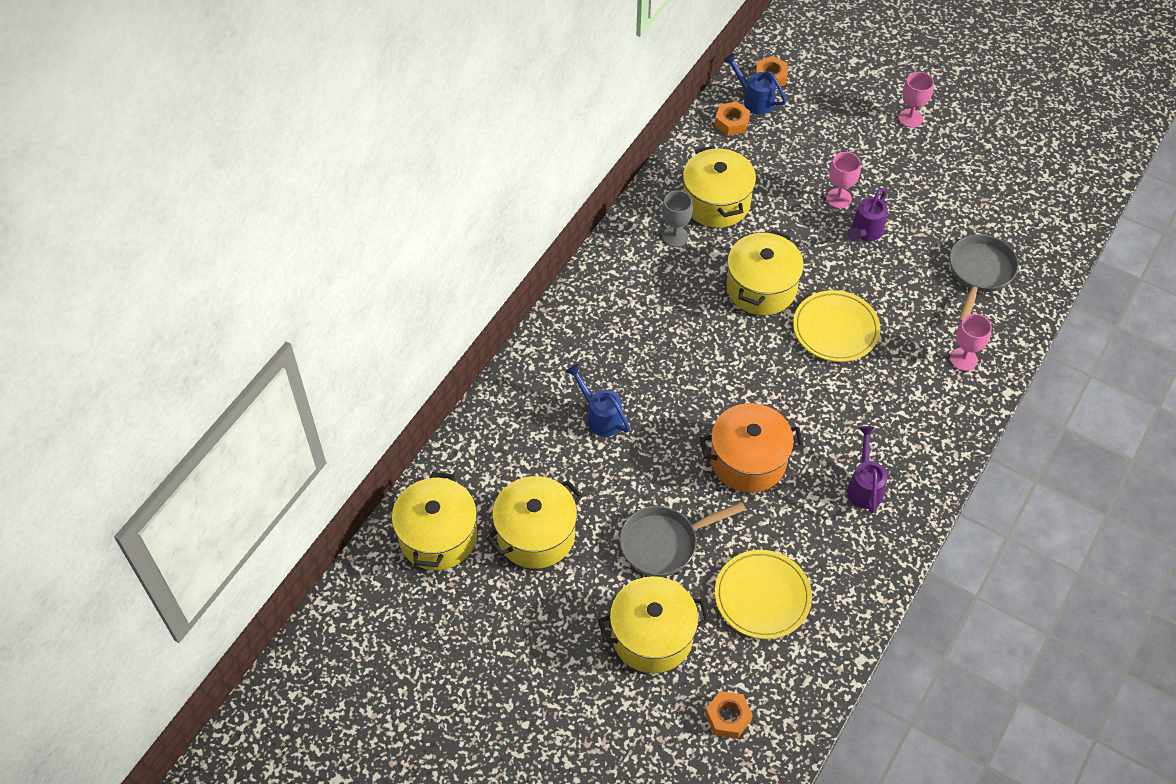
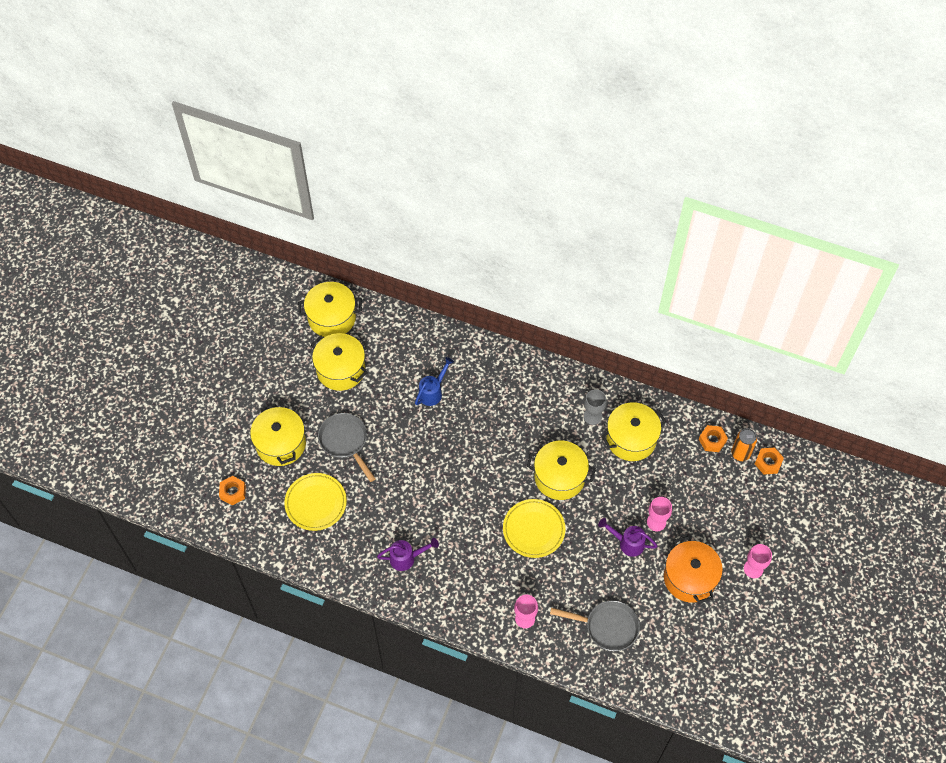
camera: 80 degrees right, 5 degrees up
orange pot [700,403,804,493] -> orange pot moved to [664,536,723,604]
blue watering can [723,53,786,114] -> orange can [731,428,757,461]

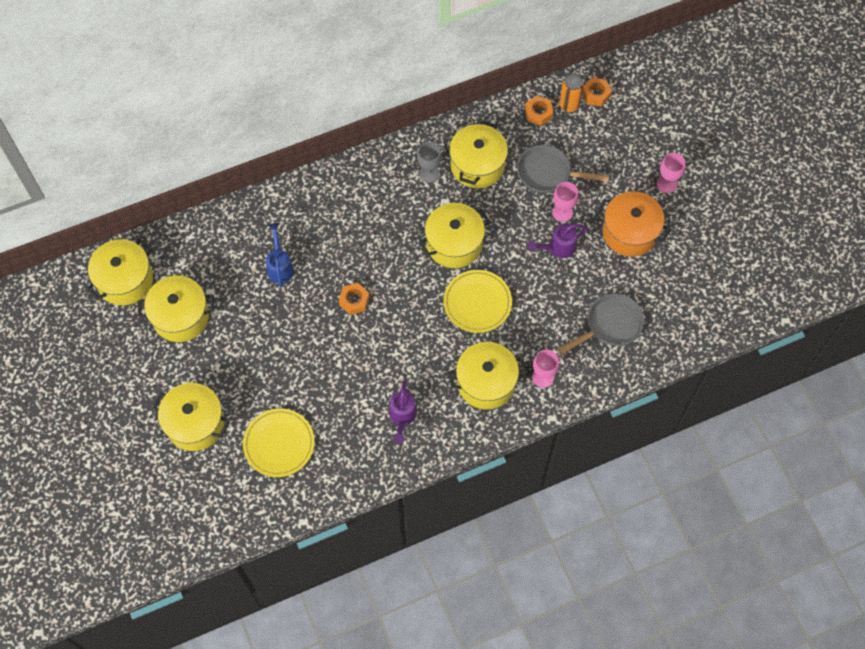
camera: 45 degrees left, 5 degrees up
orange nut [219,476,246,506] -> orange nut moved to [339,283,369,315]
grey pan [318,413,376,482] -> grey pan moved to [517,145,609,193]
purple watering can [377,538,439,571] -> purple watering can turned 150 degrees clockwise [389,380,417,444]
none -> yellow pot [448,342,527,410]

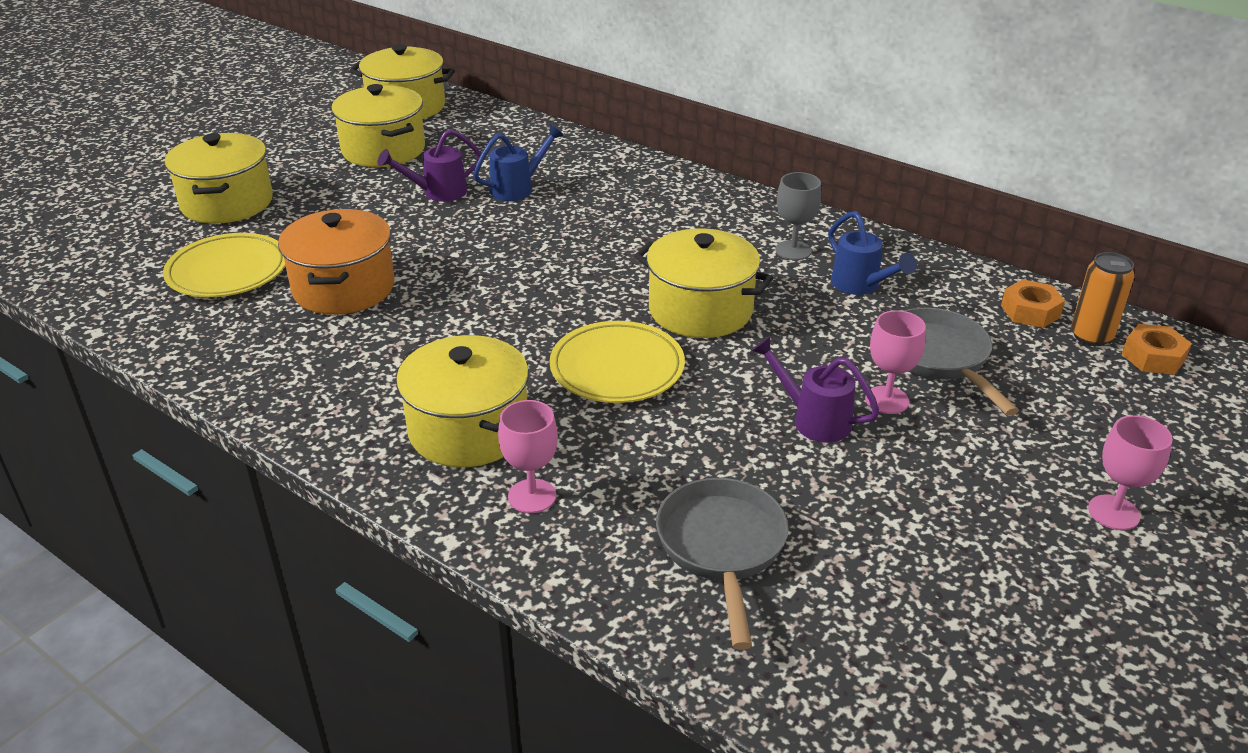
camera: 60 degrees right, 30 degrees down
orange nut [339,283,369,315] -> none
purple watering can [389,380,417,444] -> purple watering can moved to [377,129,481,202]
yellow pot [449,121,508,189] -> blue watering can [828,211,917,295]
grey pan [558,294,644,355] -> grey pan turned 120 degrees counterclockwise [656,478,789,650]
orange pot [597,191,671,257] -> orange pot moved to [278,209,395,315]

